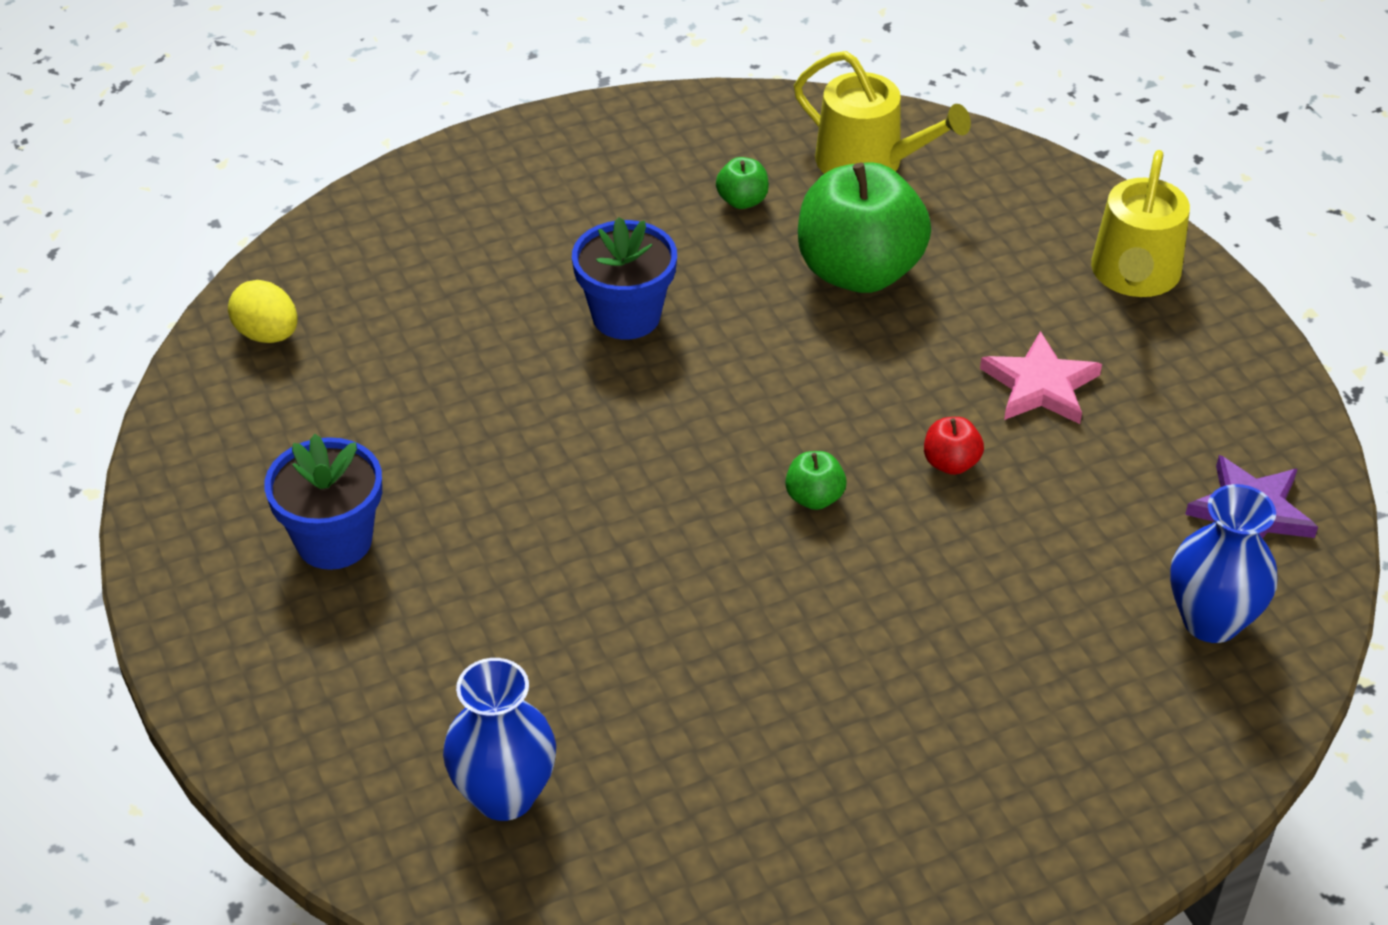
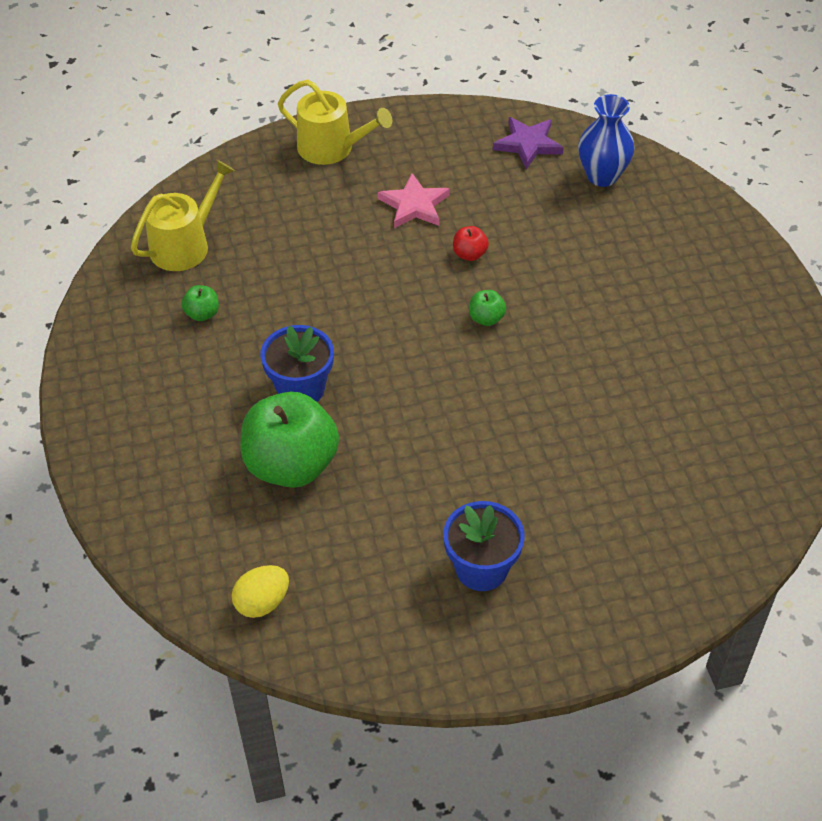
camera: 80 degrees left, 5 degrees up
blue vase [443,658,556,821] -> none
green apple [798,162,931,293] -> green apple moved to [240,392,339,488]

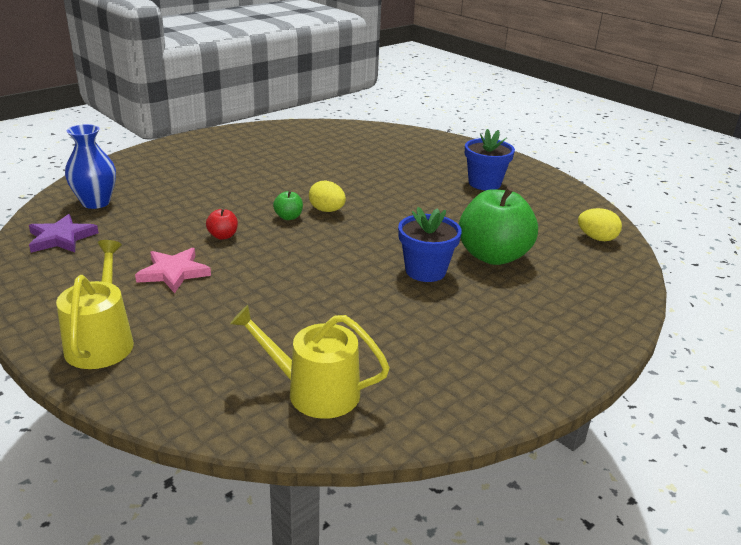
camera: 120 degrees left, 20 degrees down
green apple [181,285,219,321] -> none
none -> yellow egg [309,181,346,212]

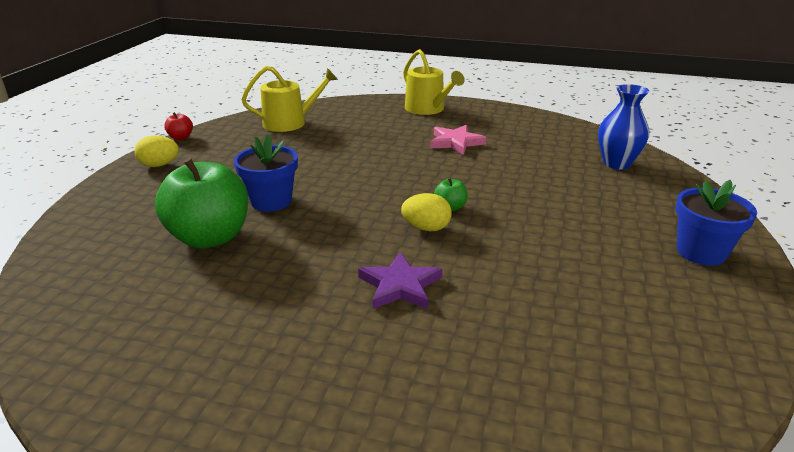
camera: 150 degrees right, 0 degrees up
purple star [29,214,99,253] -> purple star moved to [358,252,442,309]
red apple [206,208,238,240] -> red apple moved to [164,112,193,140]
blue flower pot [465,129,515,190] -> blue flower pot moved to [676,180,757,266]
yellow egg [578,208,622,241] -> yellow egg moved to [134,135,179,167]

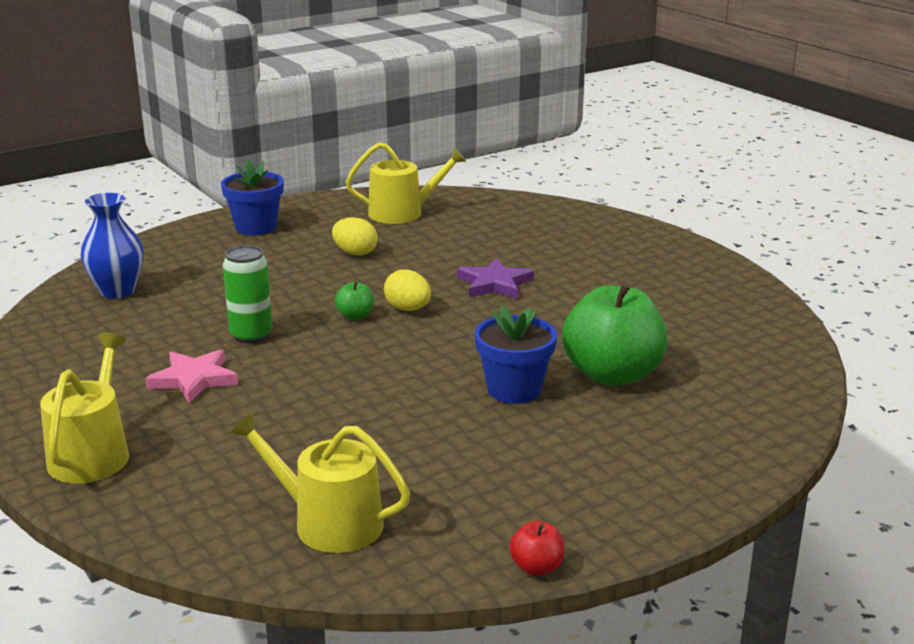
camera: 140 degrees left, 5 degrees down
yellow egg [134,135,179,167] -> yellow egg moved to [332,217,378,256]
none -> green can [223,245,272,344]
none -> yellow watering can [346,142,466,224]

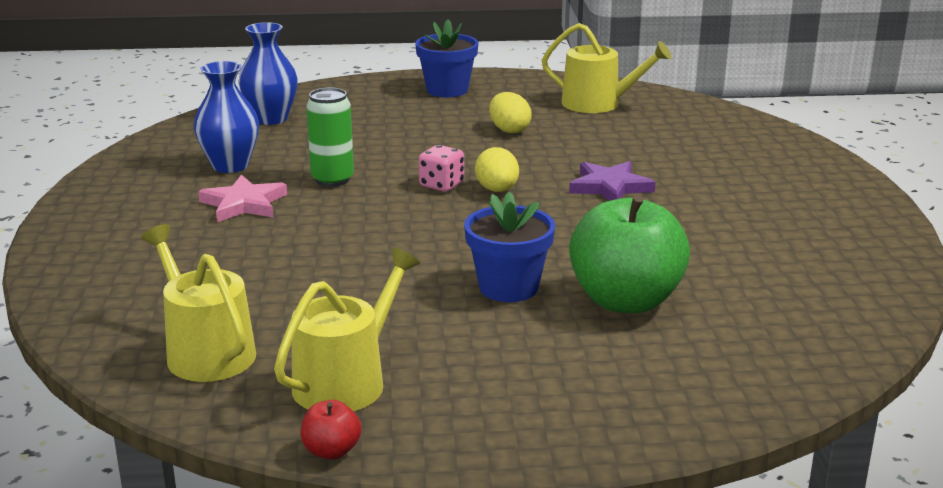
camera: 30 degrees right, 0 degrees up
yellow watering can [40,332,129,483] -> yellow watering can moved to [274,248,420,411]
green apple [335,281,374,320] -> pink dice [419,145,464,192]
none -> blue vase [194,61,259,173]

